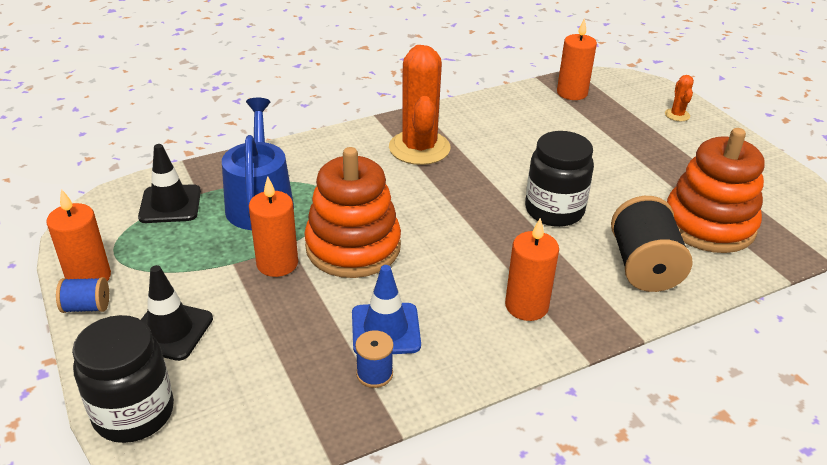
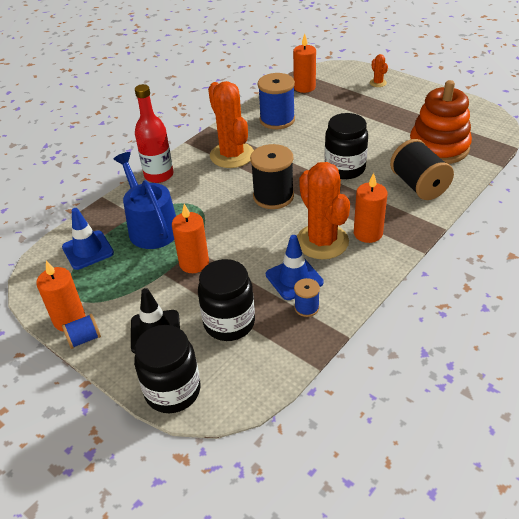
camera: 20 degrees left, 5 degrees up
black traffic cone [138,144,201,223] -> blue traffic cone [62,208,114,270]
orange stacking toy [304,147,401,278] -> none
none -> red bottle [135,84,173,183]
none -> black jar [198,259,255,341]
none -> black spool [250,144,294,209]
none -> blue spool [258,73,295,129]
none -> orange cactus [297,162,350,259]

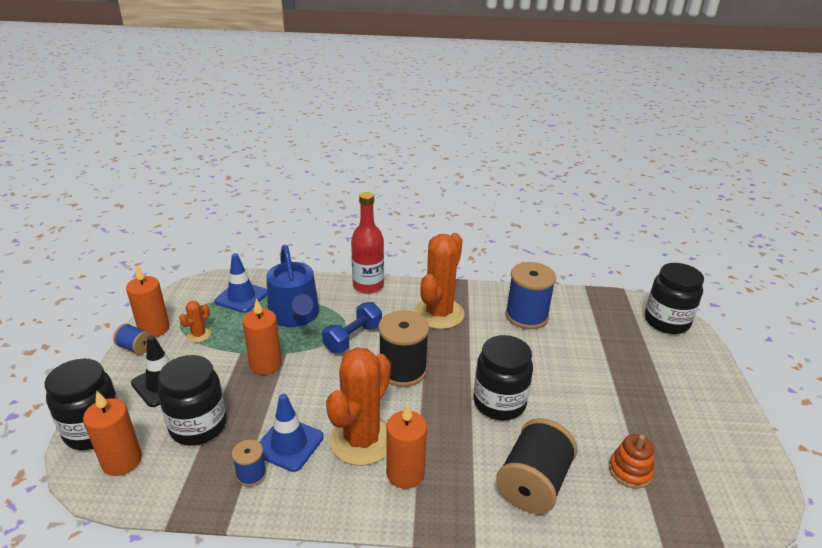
camera: 50 degrees right, 10 degrees down
blue watering can [114,152,176,249] -> blue watering can turned 135 degrees clockwise [266,245,319,327]
orange candle [293,34,316,93] -> orange candle moved to [83,391,142,476]
orange cactus [370,54,388,87] -> orange cactus moved to [179,301,211,343]
orange stacking toy [410,80,472,164] -> orange stacking toy [609,434,654,489], size x0.48
none -> blue dumbbell [322,302,382,353]
none -> black jar [645,263,704,334]

